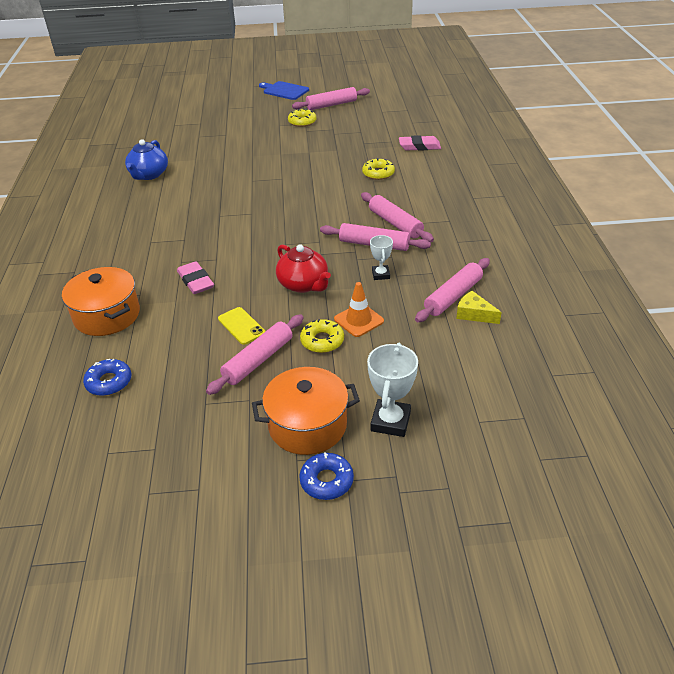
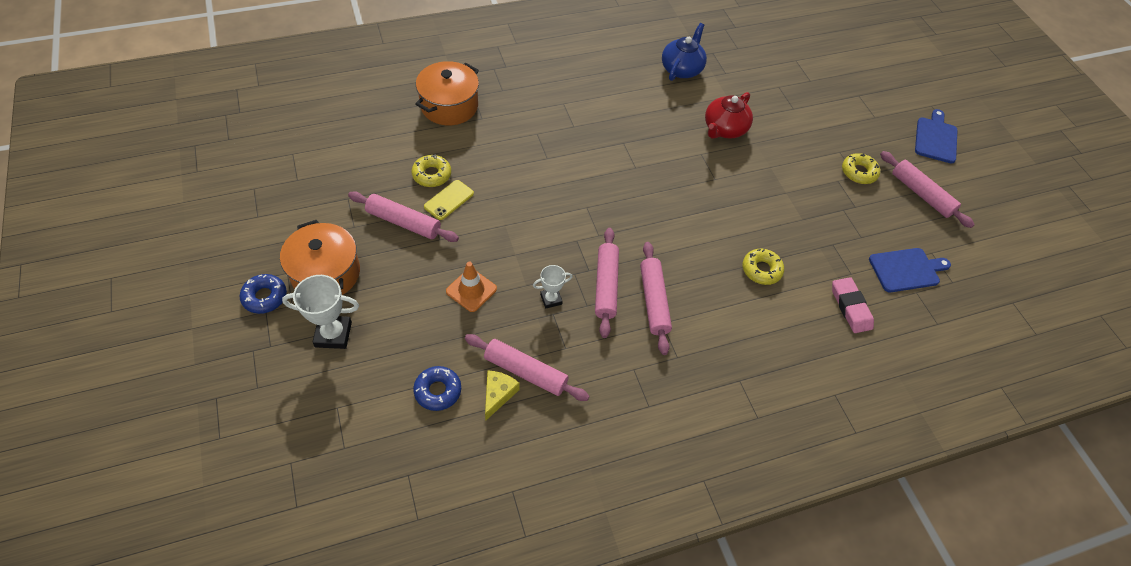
camera: 70 degrees right, 15 degrees up
blue donut [83,359,132,396] -> blue donut moved to [413,366,461,411]
blue teapot [125,139,168,180] -> blue teapot turned 120 degrees clockwise [662,23,707,81]
pink eraser [177,261,214,294] -> none
red teapot [276,244,331,293] -> red teapot moved to [705,92,753,139]
yellow donut [300,319,344,353] -> yellow donut moved to [412,155,451,187]
pink rolling pin [361,192,434,242] -> pink rolling pin turned 45 degrees counterclockwise [640,242,672,355]
none -> blue cutting board [869,248,951,292]

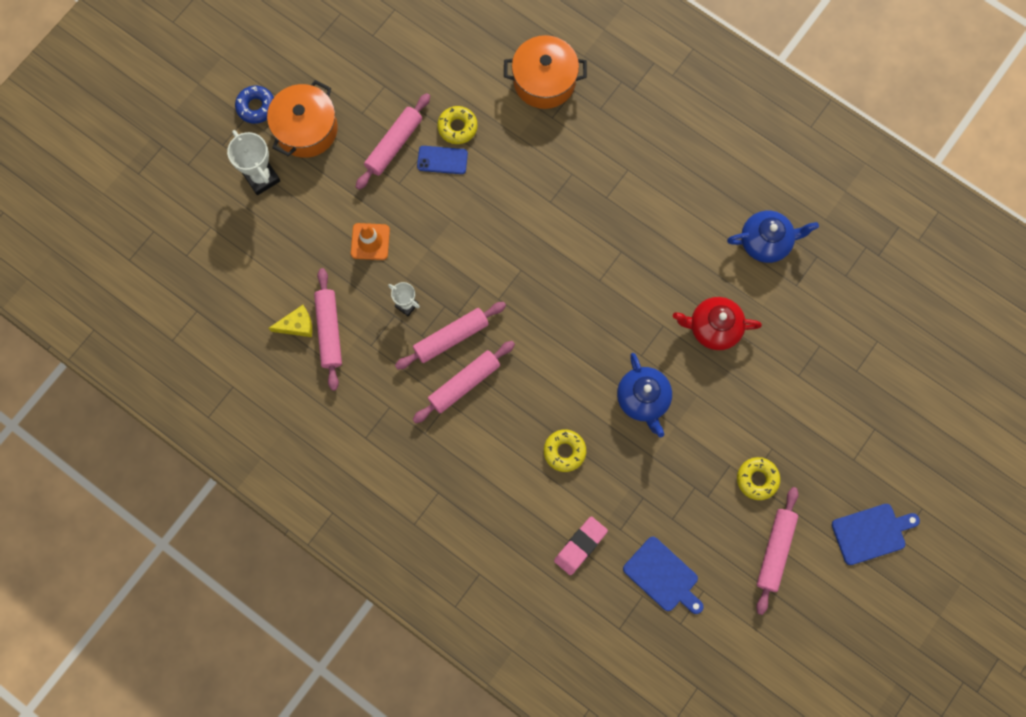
camera: 60 degrees right, 20 degrees up
pink rolling pin [348,191,459,242] -> pink rolling pin turned 45 degrees clockwise [356,93,430,190]
blue donut [413,366,461,411] -> none
yellow phone [424,180,474,220] -> blue phone [417,146,468,174]
none -> blue teapot [617,353,672,437]

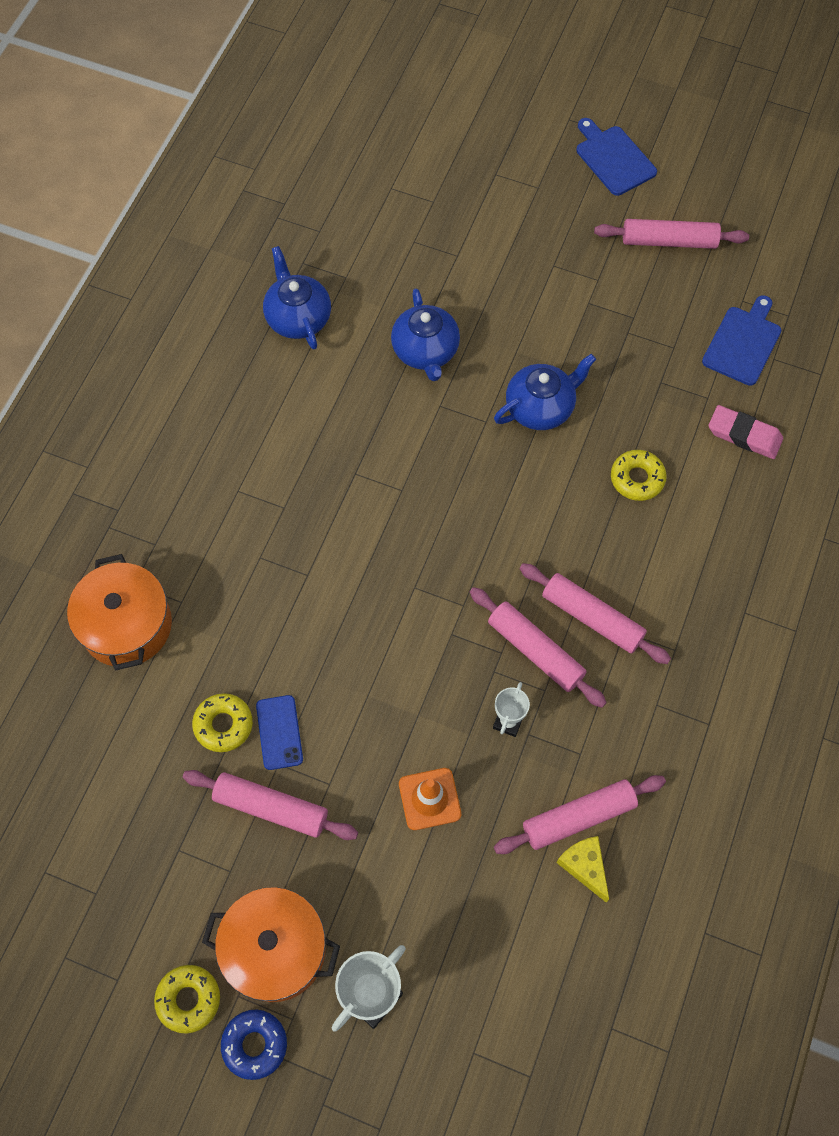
camera: 105 degrees left, 10 degrees down
red teapot [673,297,762,350] -> blue teapot [391,288,460,381]
yellow donut [737,457,780,500] -> yellow donut moved to [154,965,220,1033]

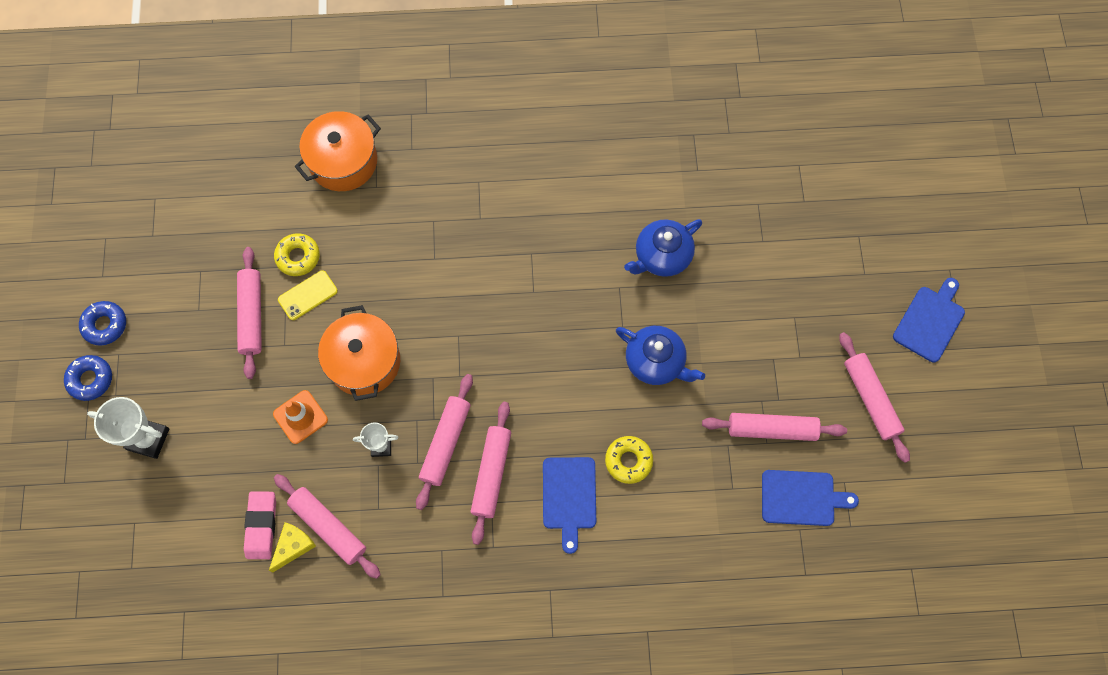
camera: 65 degrees right, 5 degrees up
yellow donut [154,965,220,1033] -> blue donut [79,301,126,346]
orange pot [202,887,340,1002] -> orange pot moved to [318,305,400,401]
blue phone [256,695,303,770] -> yellow phone [278,270,338,320]
blue teapot [263,246,331,349] -> none
pink eraser [709,405,783,459] -> pink eraser moved to [244,491,276,559]
none -> blue cutting board [543,457,596,554]
none -> pink rolling pin [702,413,847,441]

